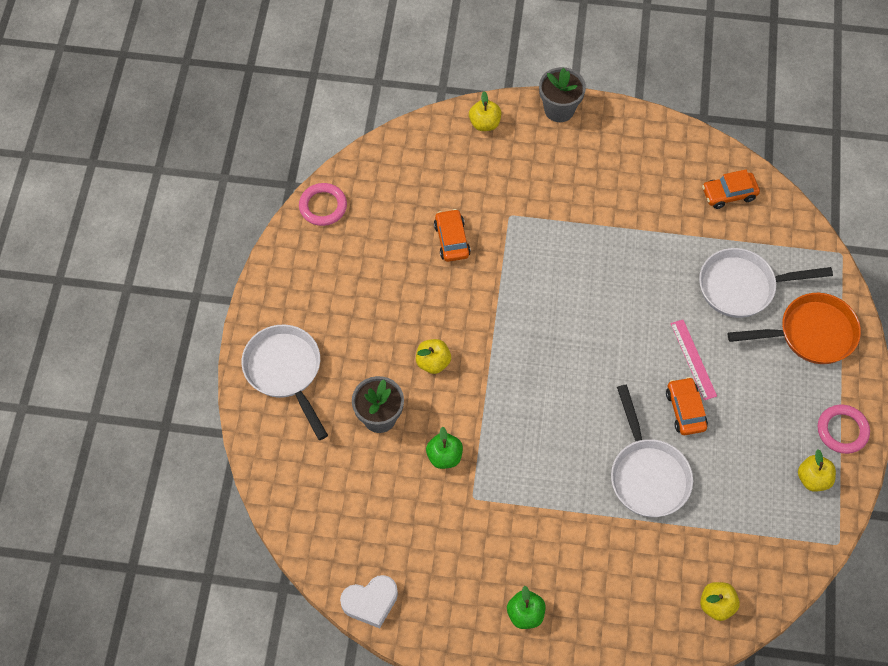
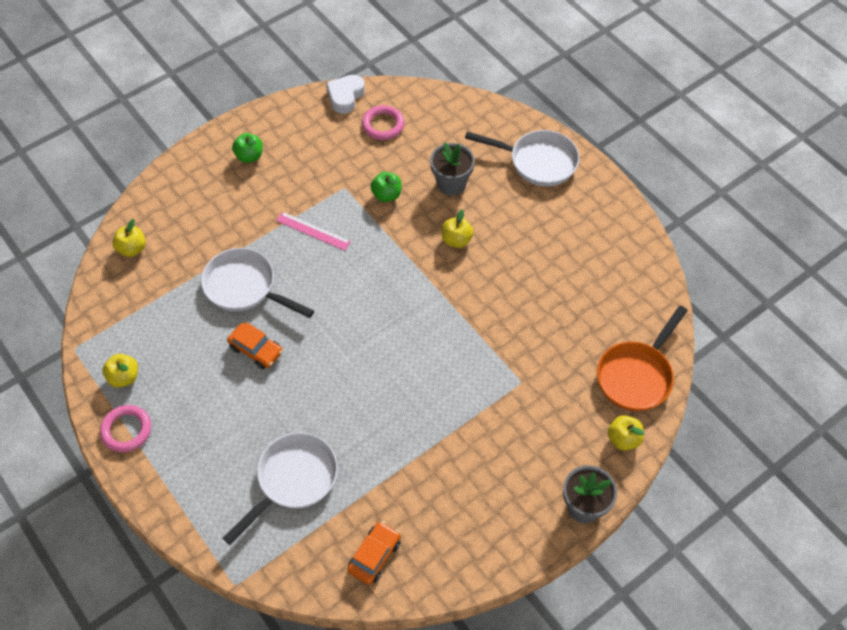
camera: 135 degrees right, 5 degrees down
pink ring [299,183,347,226] -> pink ring moved to [362,105,404,140]
orange car [434,209,471,262] -> none
pink ruler [670,320,717,400] -> pink ruler moved to [276,212,351,251]
orange pan [728,293,861,364] -> orange pan moved to [597,305,688,411]

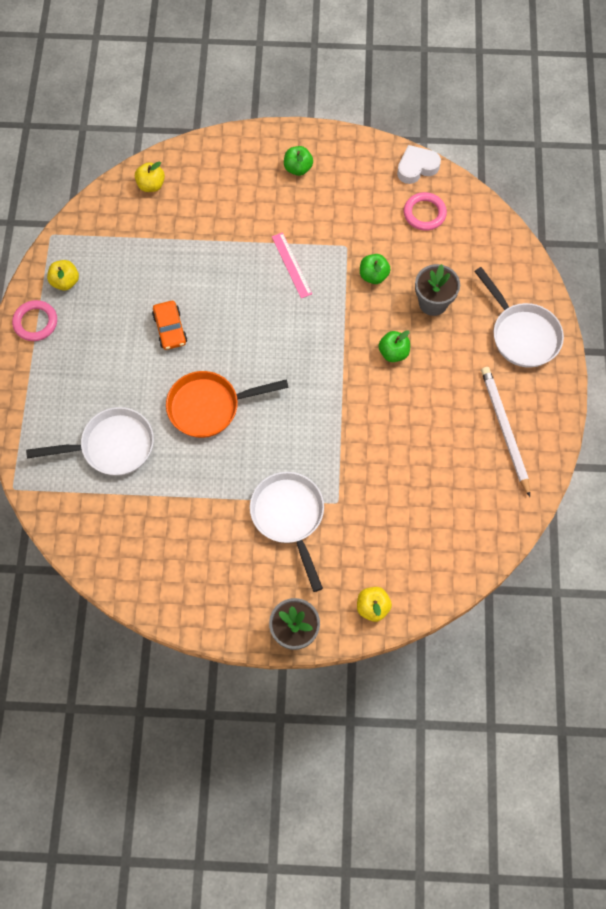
camera: 40 degrees right, 10 degrees up
white pan [201,248,314,318] -> white pan moved to [250,472,324,592]
orange car [347,521,401,585] -> none
yellow apple [442,209,474,248] -> green apple [379,330,410,362]
orange pan [597,305,688,411] -> orange pan moved to [166,371,289,438]
none -> white pencil [481,367,530,497]

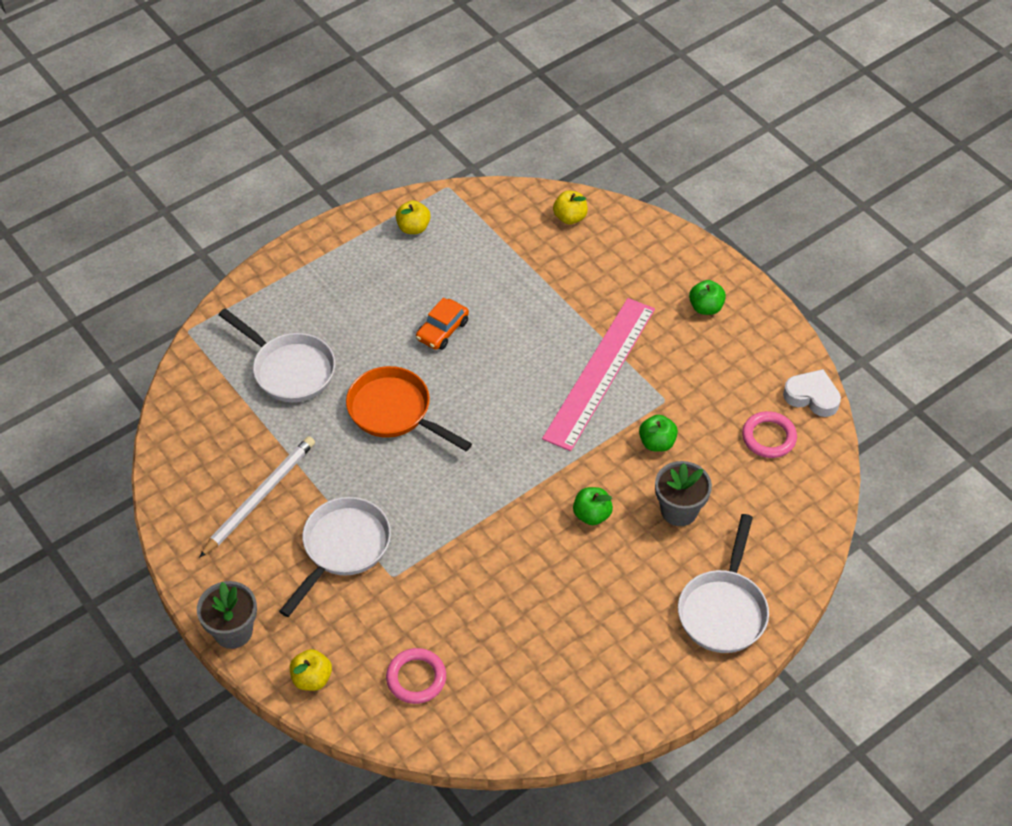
camera: 50 degrees right, 15 degrees down
pink ring [12,300,57,341] -> pink ring moved to [386,648,446,704]
pink ruler [272,232,312,298] -> pink ruler [542,298,655,451], size x2.13
white pencil [481,367,530,497] -> white pencil moved to [199,436,315,558]

